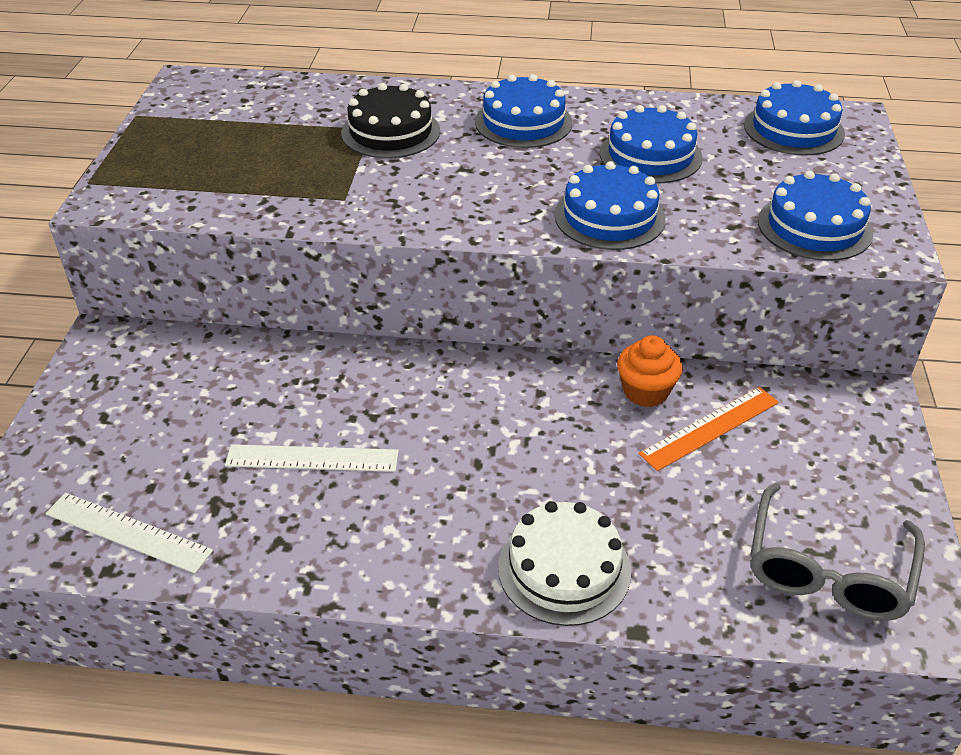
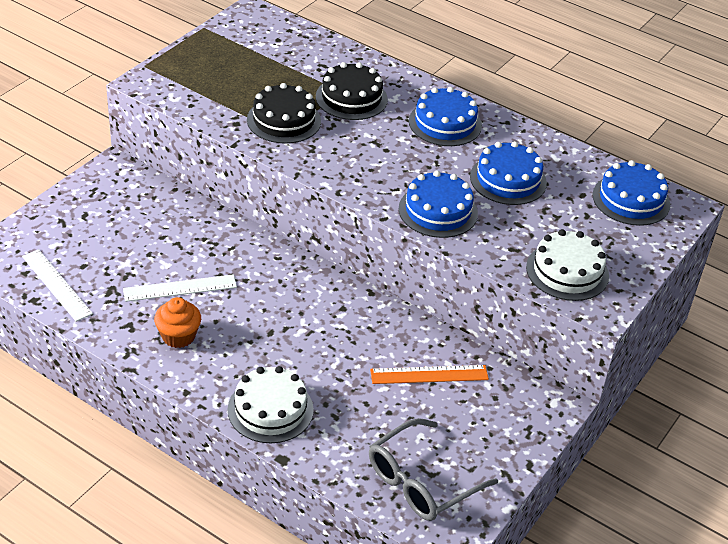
camera: 25 degrees right, 0 degrees up
white ruler [225,444,399,472] -> white ruler turned 45 degrees counterclockwise [123,274,237,302]
orange cupcake [617,335,683,407] -> orange cupcake moved to [154,297,201,348]
blue cake [758,171,873,261] -> white cake [526,229,609,301]
none -> black cake [247,83,321,144]

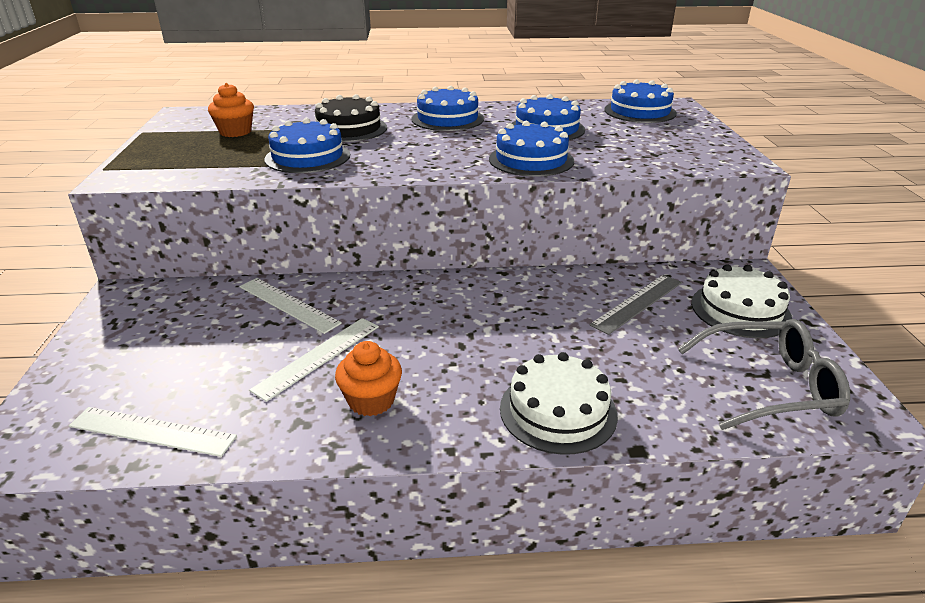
camera: 35 degrees left, 10 degrees down
black cake [247,83,321,144] -> blue cake [264,118,350,173]
grey glasses [369,418,498,521] -> grey glasses turned 105 degrees counterclockwise [678,319,850,430]
orange ruler [370,365,489,384] -> grey ruler [589,275,682,335]
white cake [526,229,609,301] -> white cake moved to [691,264,792,338]
none -> orange cupcake [208,83,254,137]
none -> white ruler [240,278,342,334]

